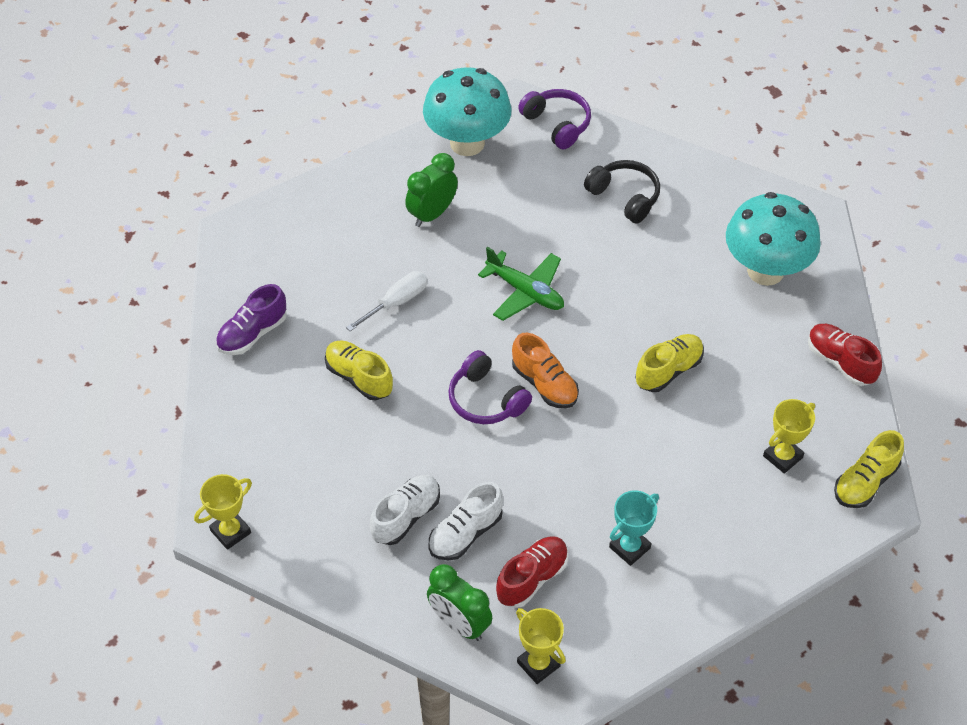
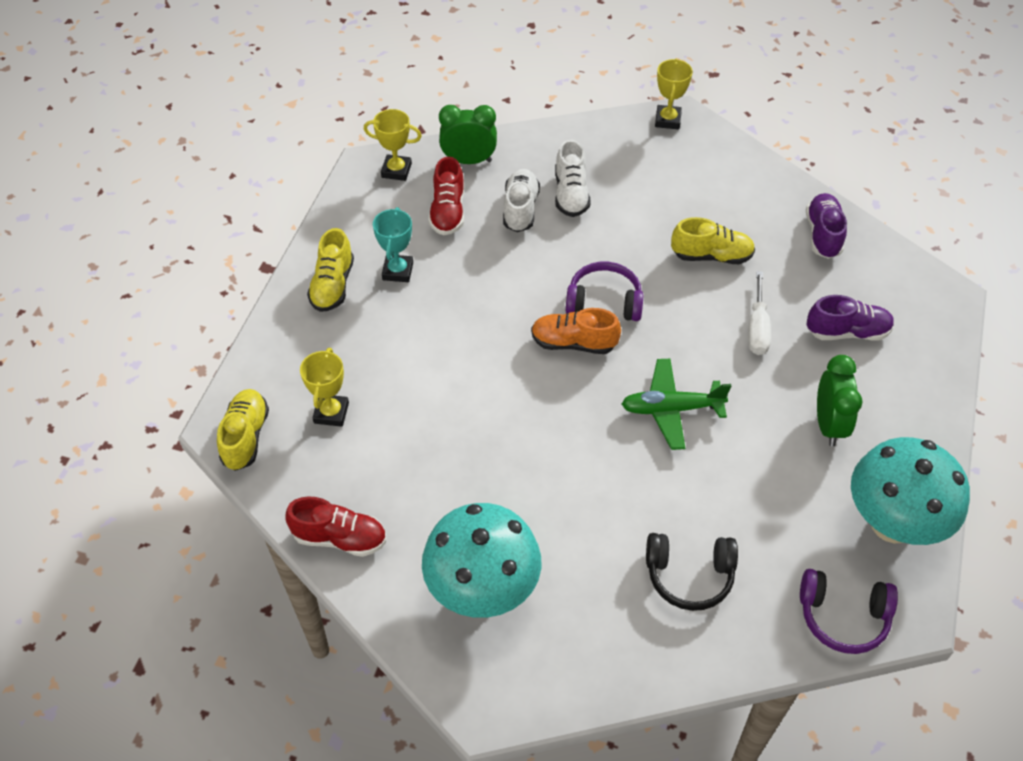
camera: 140 degrees right, 0 degrees up
yellow shoe [635,334,704,392] -> yellow shoe moved to [307,228,354,312]
none -> purple shoe [807,295,894,341]

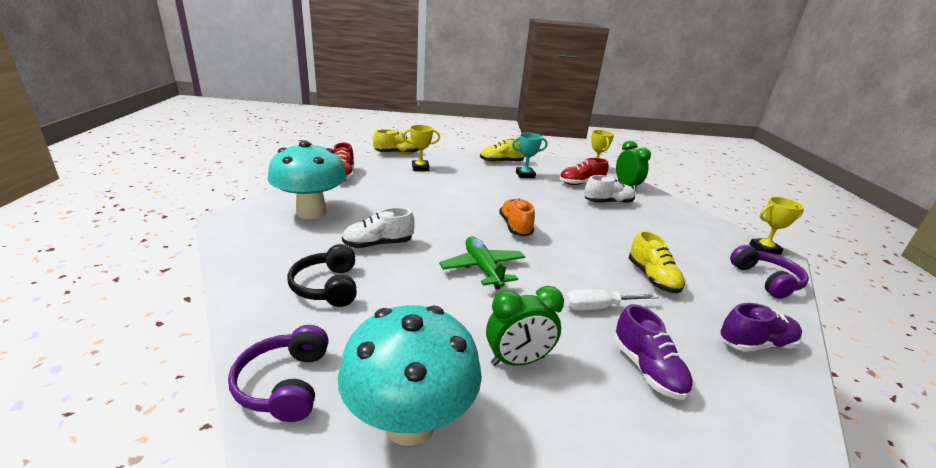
camera: 70 degrees right, 25 degrees down
white shoe [555,139,590,217] -> white shoe moved to [342,207,415,248]
purple headphones [566,262,643,321] -> purple headphones moved to [730,245,809,299]

